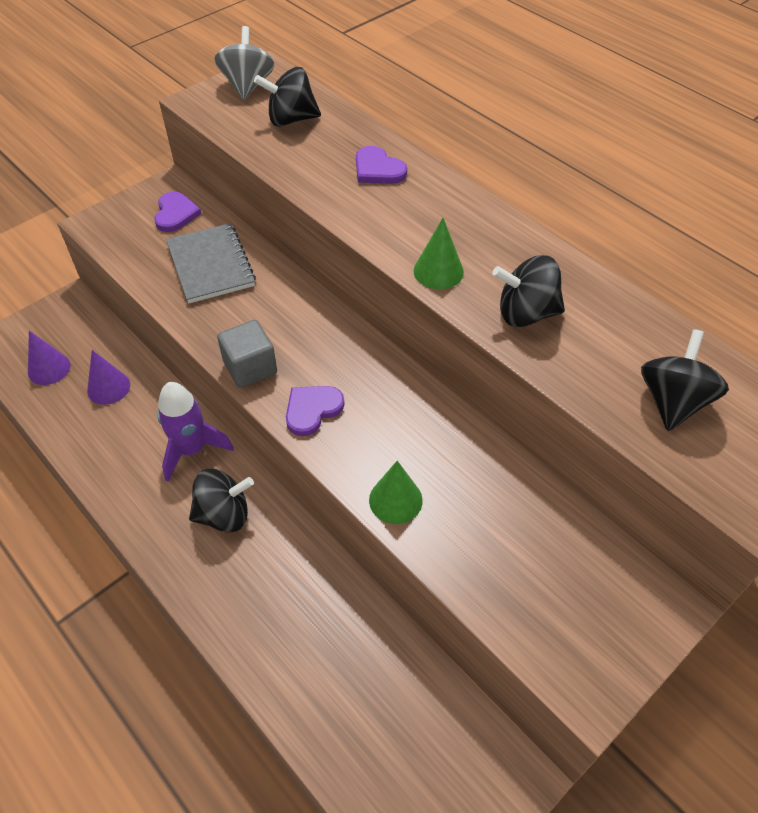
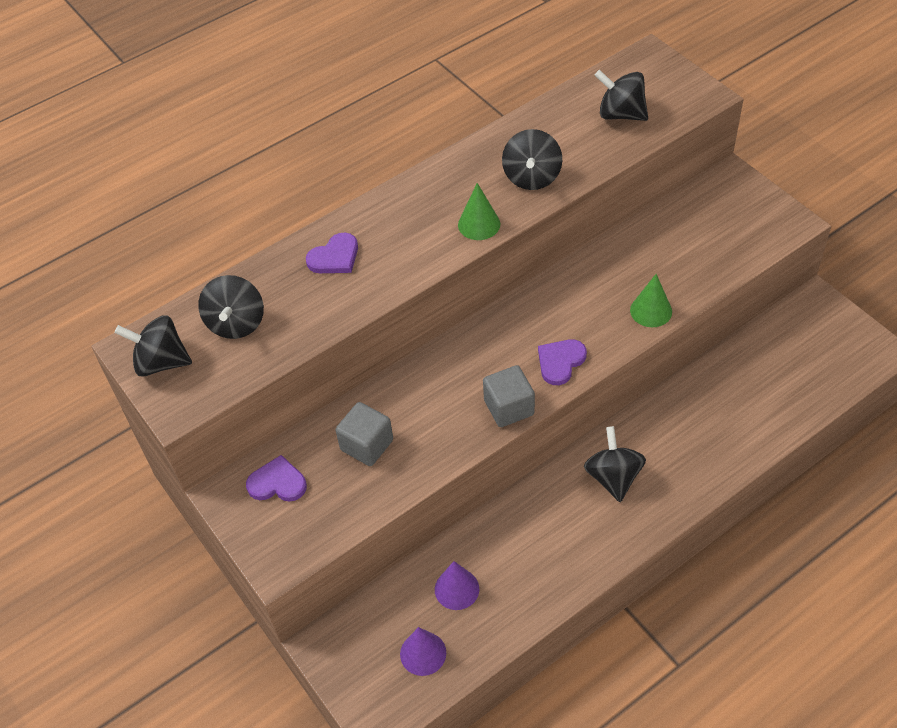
camera: 80 degrees left, 0 degrees up
purple rocket [158,382,234,482] -> none
grey notebook [166,223,256,304] -> grey cube [336,402,393,466]
grey spinning top [215,26,274,100] -> black spinning top [115,315,192,377]
purple heart [286,386,344,436] -> purple heart turned 75 degrees clockwise [538,339,587,385]

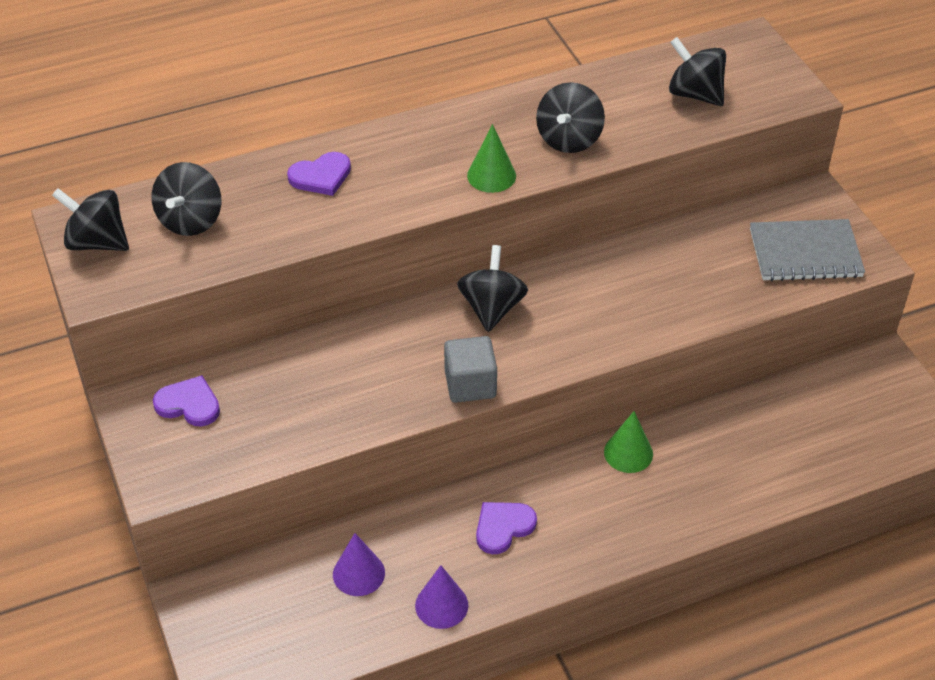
camera: 10 degrees right, 5 degrees down
grey cube [336,402,393,466] -> none
purple cone [400,627,446,676] -> purple cone moved to [415,565,468,629]
purple heart [538,339,587,385] -> purple heart moved to [476,502,537,554]
black spinning top [584,426,646,502] -> black spinning top moved to [457,245,528,332]
green cone [630,274,672,327] -> green cone moved to [604,411,653,473]
none -> grey notebook [750,219,865,281]

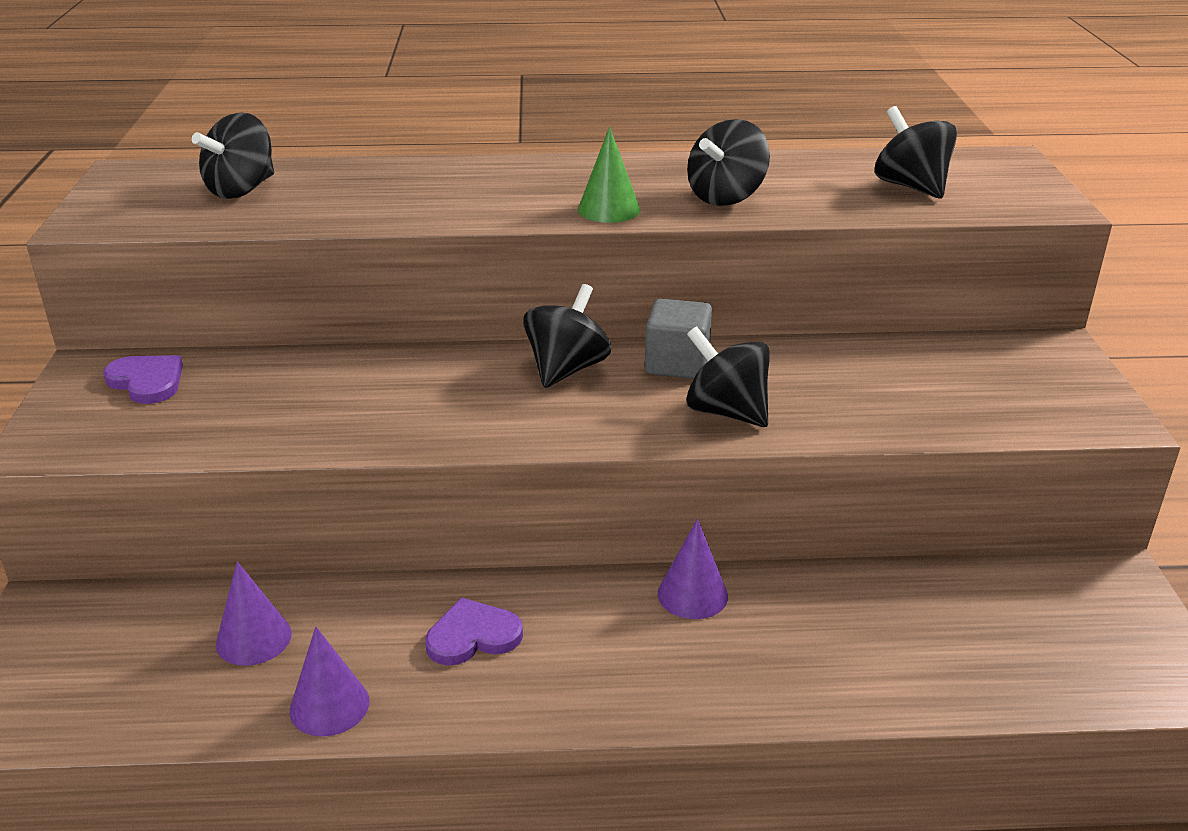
camera: 20 degrees right, 15 degrees down
black spinning top [52,188,129,251] -> black spinning top moved to [686,326,770,427]
purple heart [287,152,351,196] -> none
grey cube [444,336,497,403] -> grey cube moved to [645,299,712,379]
green cone [604,411,653,473] -> purple cone [658,519,728,619]
grey notebook [750,219,865,281] -> none

